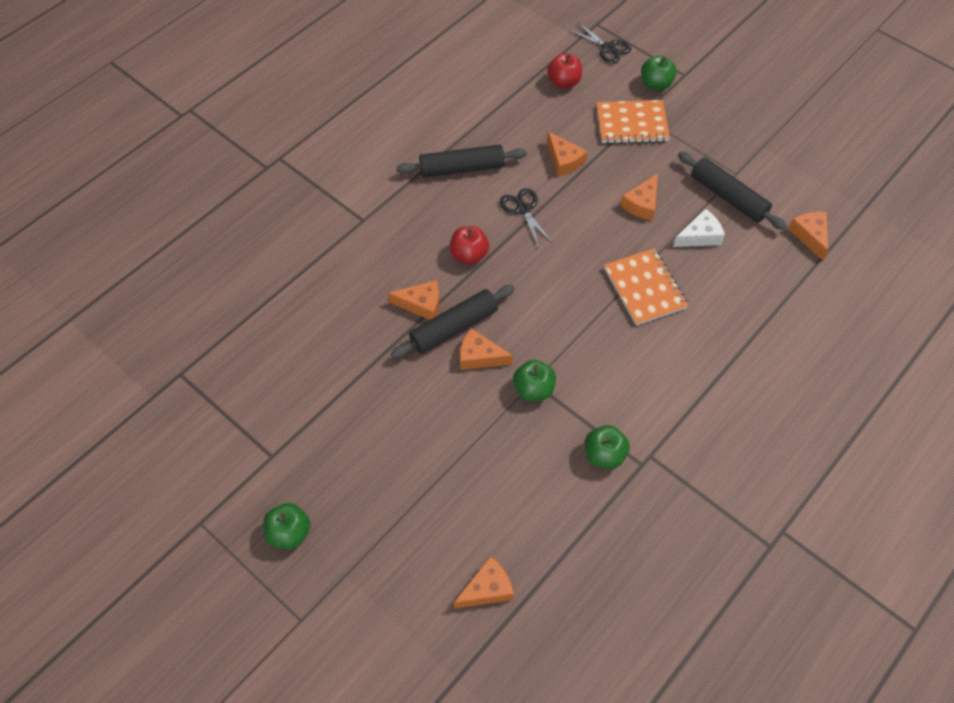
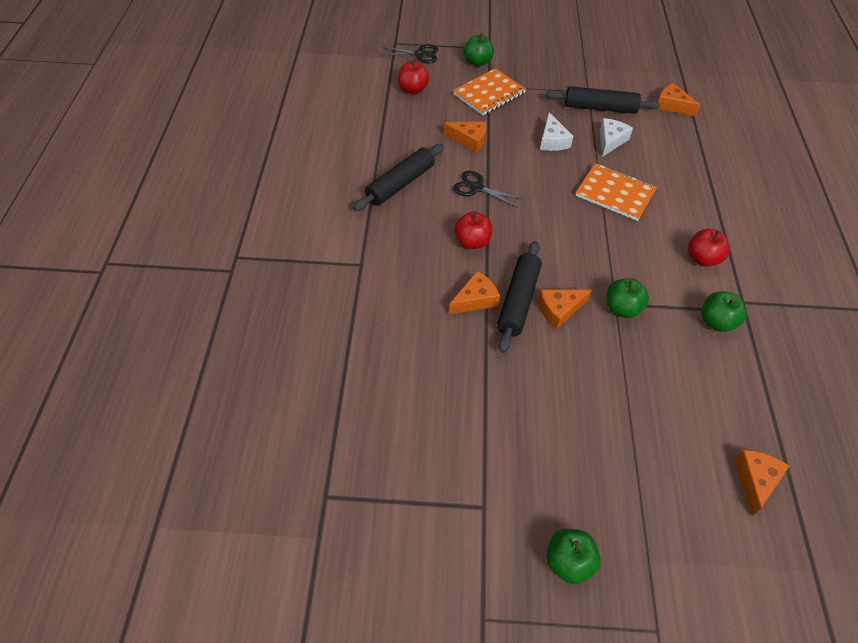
camera: 40 degrees left, 5 degrees down
orange cheese [620,174,658,221] -> white cheese [540,112,573,151]
none -> red apple [688,229,729,267]

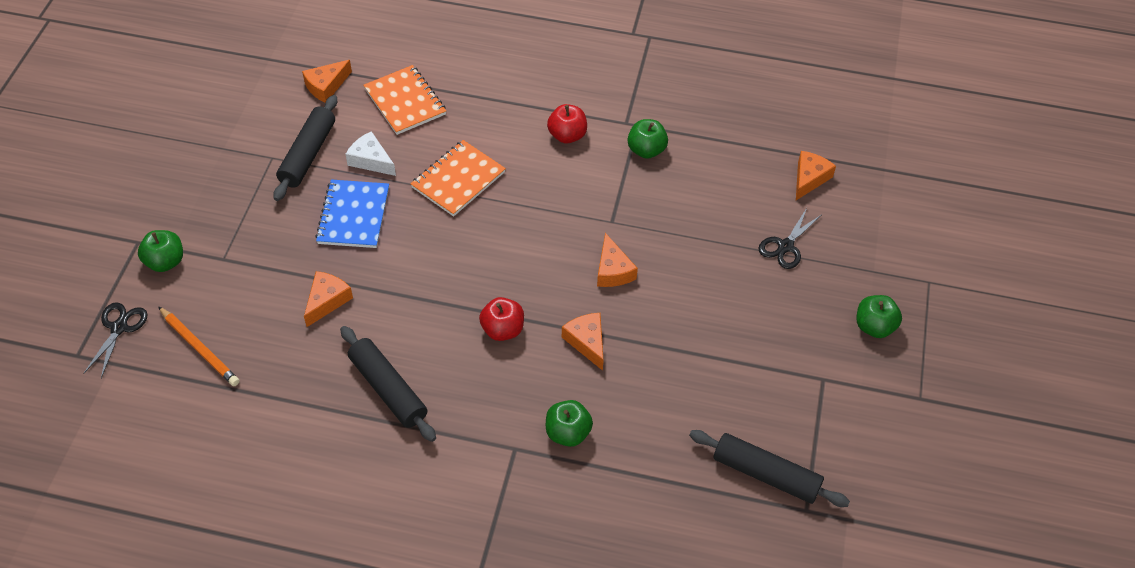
camera: 80 degrees left, 0 degrees up
red apple [398,60,429,94] -> orange pencil [158,306,240,386]
orange notebook [453,68,526,116] -> orange notebook moved to [363,65,446,135]
black scissors [453,171,523,208] -> black scissors moved to [758,208,821,269]
black rolling pin [497,241,542,353] -> black rolling pin moved to [689,430,850,507]
white cheese [540,112,573,151] -> blue notebook [315,180,389,248]
green apple [607,278,649,318] -> green apple moved to [546,400,593,447]
orange cheese [735,450,789,516] -> orange cheese turned 90 degrees clockwise [796,151,836,200]

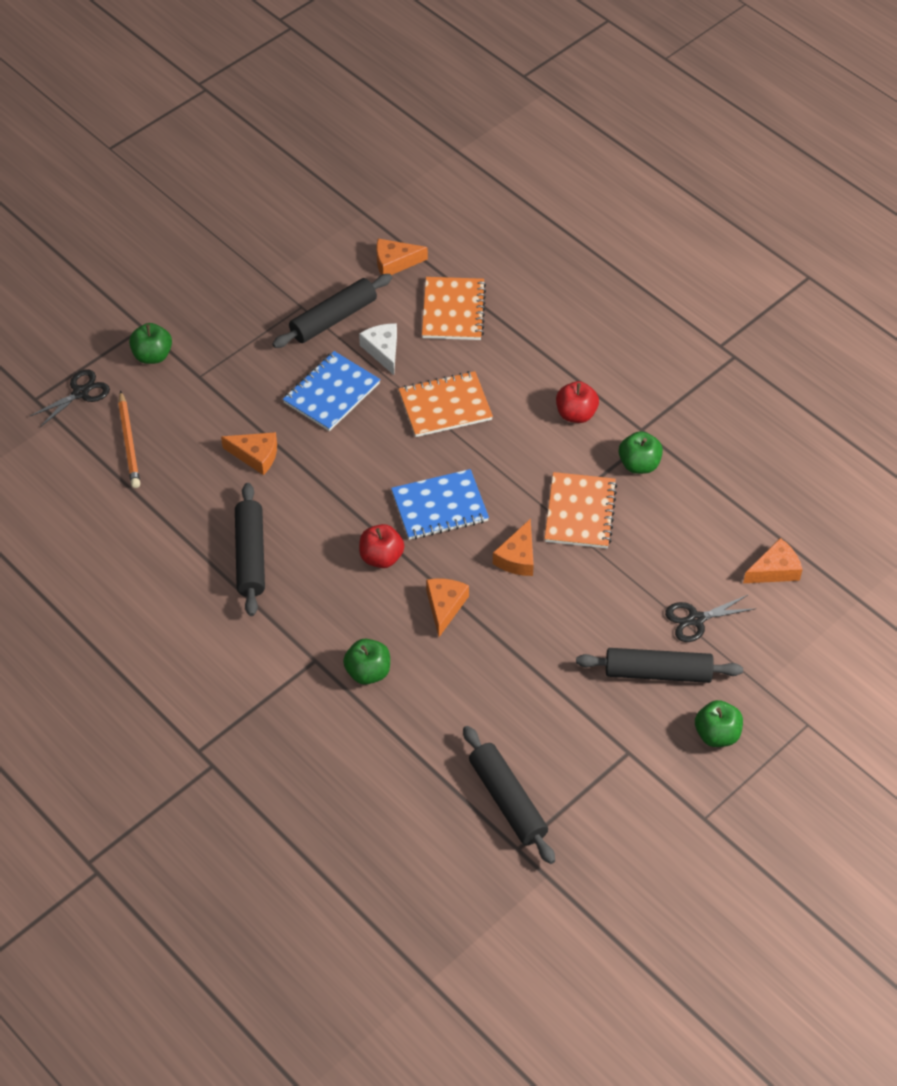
camera: 35 degrees right, 0 degrees up
orange cheese [304,271,353,327] -> orange cheese turned 45 degrees clockwise [221,432,277,475]
none -> blue notebook [391,469,489,540]
none -> orange notebook [545,472,617,548]
none -> black rolling pin [576,648,743,683]

